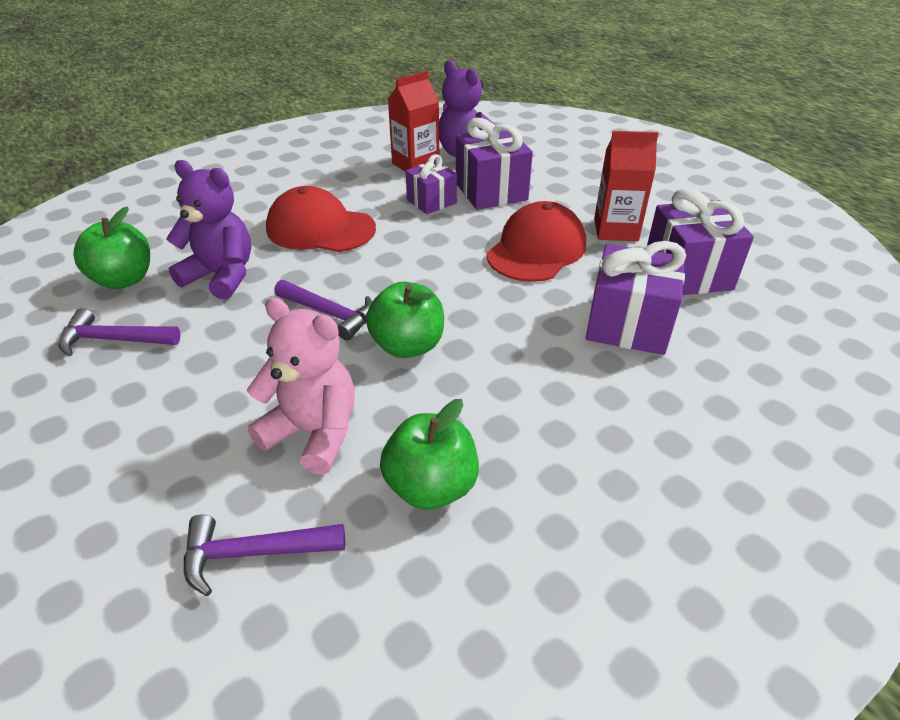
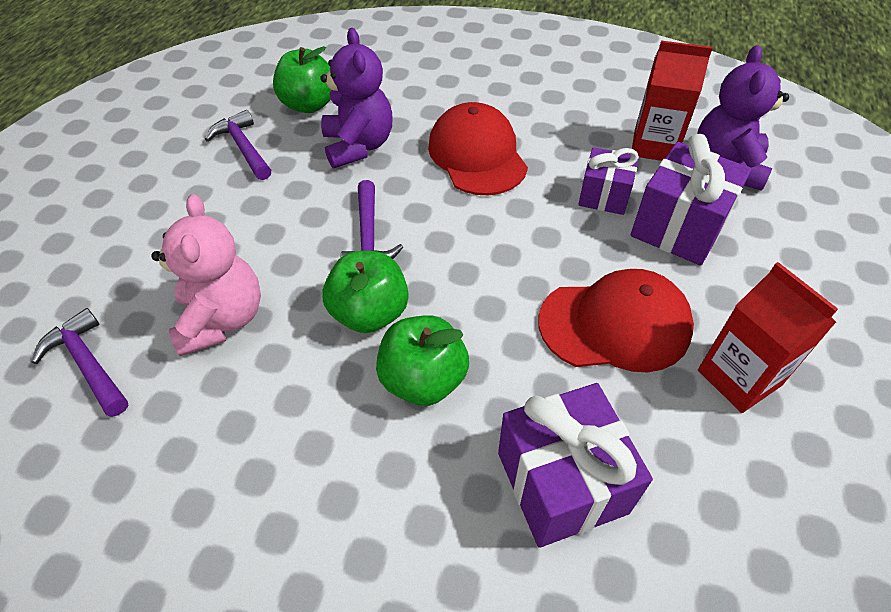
camera: 55 degrees right, 10 degrees up
green apple [380,399,479,510] -> green apple moved to [376,315,469,406]
purple gift [647,188,754,295] -> none

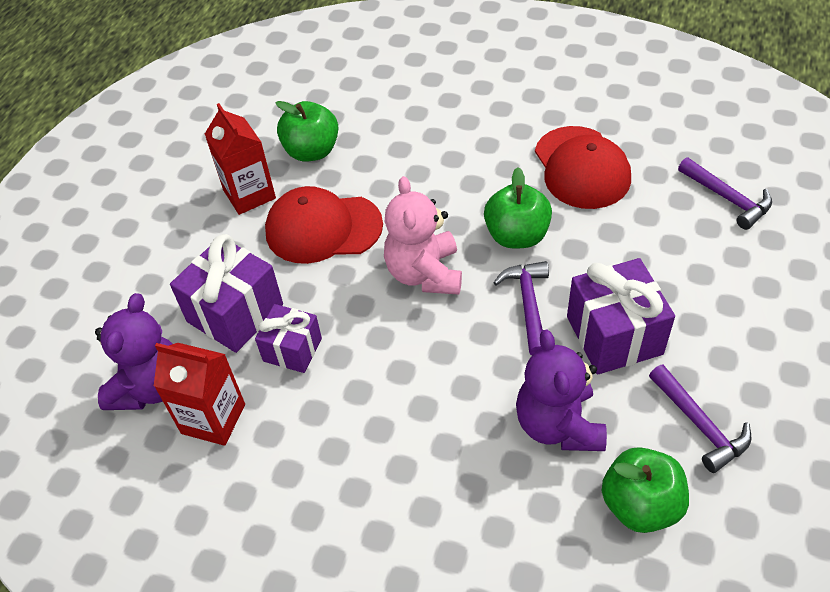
camera: 175 degrees left, 0 degrees up
pink teddy bear [151,194,261,356] -> pink teddy bear moved to [384,176,462,295]
green apple [376,315,469,406] -> green apple moved to [275,101,338,162]
red cap [428,102,528,195] -> red cap moved to [535,126,631,209]
purple gift [498,383,653,548] -> purple gift moved to [567,258,675,374]

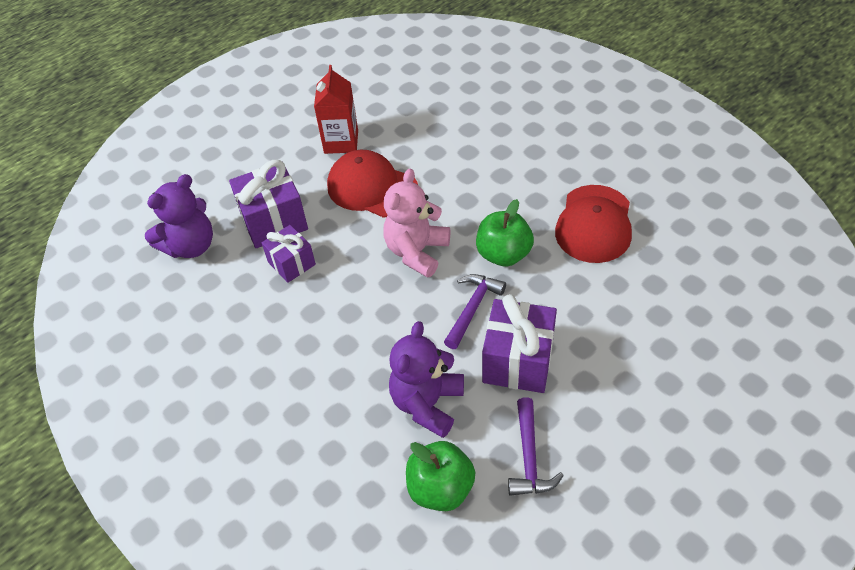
camera: 30 degrees right, 0 degrees up
red carton [154,343,245,446] -> none
green apple [275,101,338,162] -> none
purple hammer [678,157,772,230] -> none

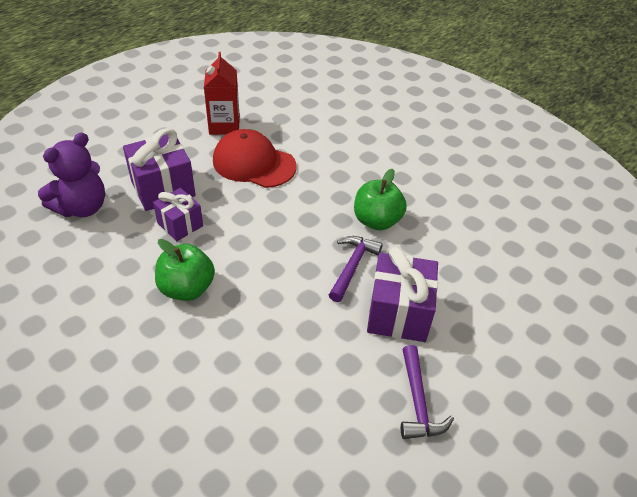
camera: 10 degrees left, 5 degrees down
pink teddy bear [383,168,450,278] -> none
purple teddy bear [389,321,464,438] -> none
green apple [406,441,475,511] -> green apple moved to [155,239,215,301]
red cap [555,185,632,263] -> none

